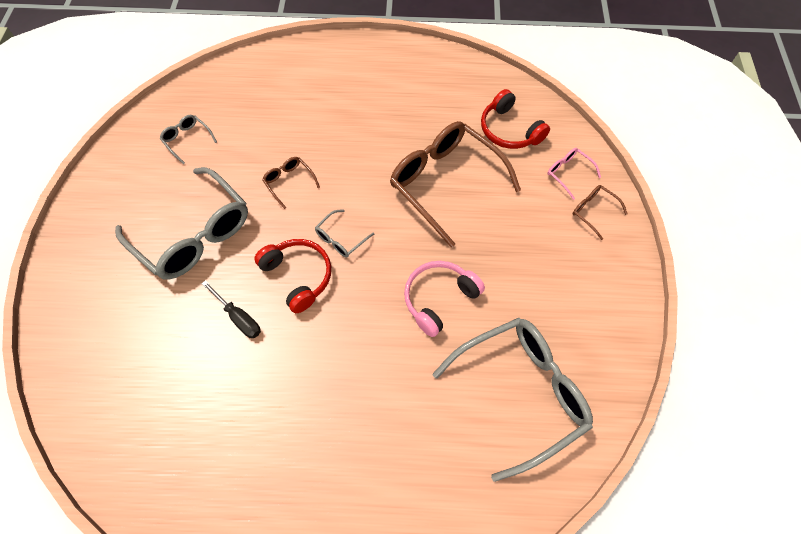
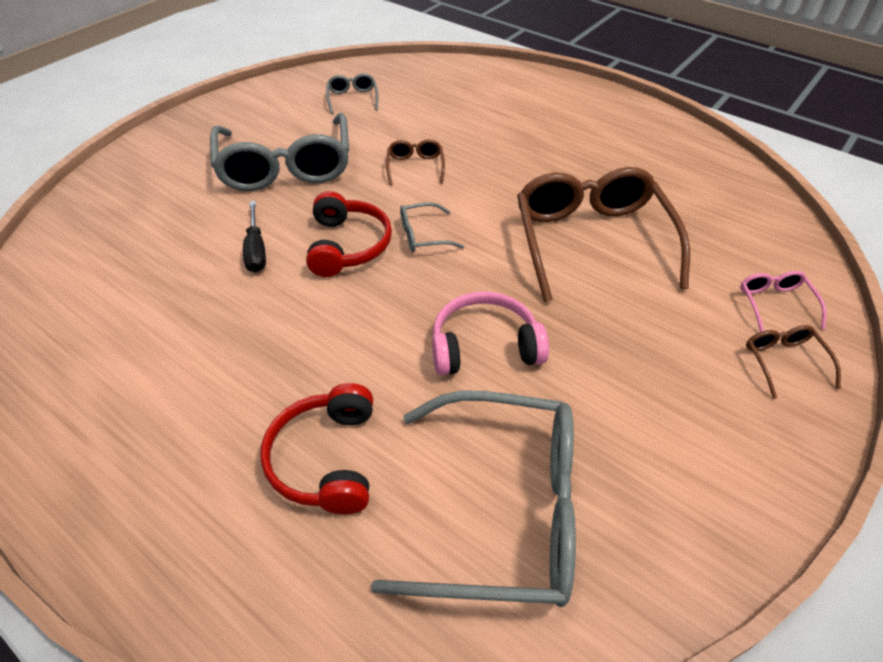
camera: 35 degrees right, 15 degrees down
red headphones [481,89,550,149] -> red headphones moved to [261,383,373,514]

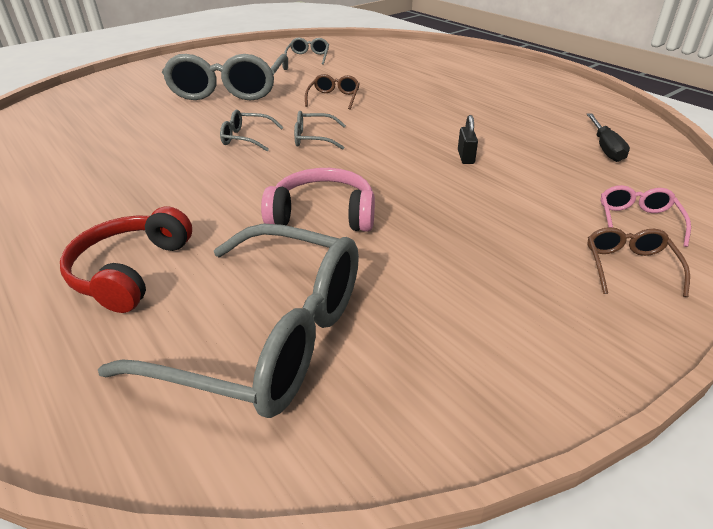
camera: 15 degrees right, 10 degrees down
black screwdriver [243,201,266,273] -> black screwdriver moved to [587,113,630,162]
red headphones [306,191,392,277] -> grey glasses [220,110,283,151]
brown glasses [517,167,690,302] -> black padlock [458,115,478,164]

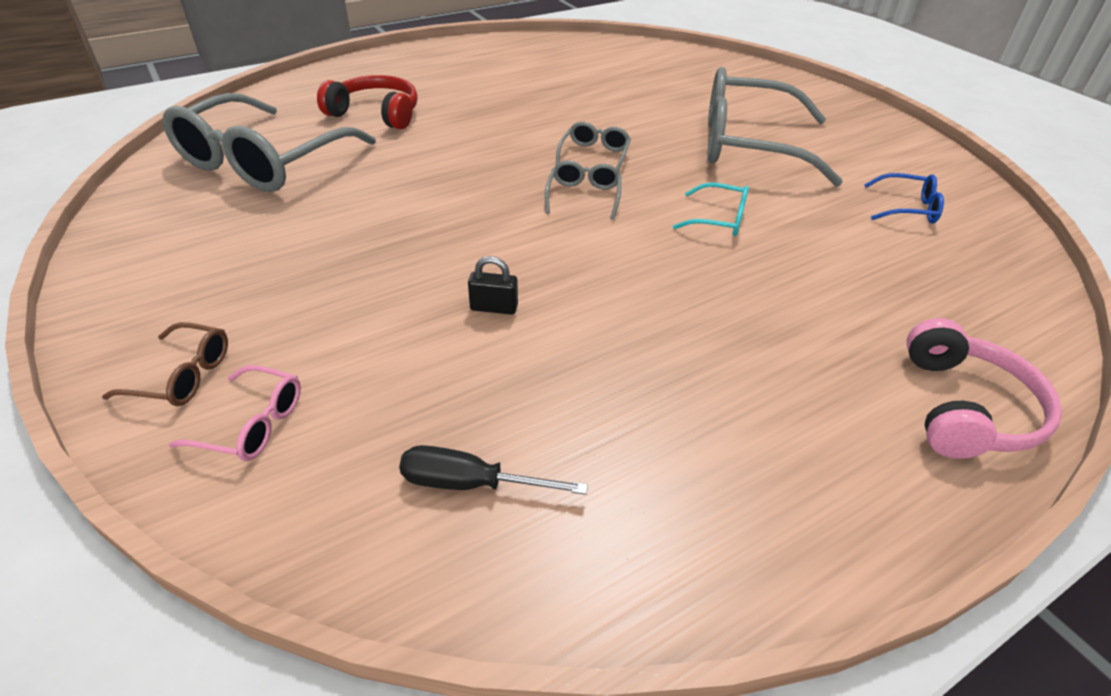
camera: 95 degrees right, 5 degrees up
pink headphones [261,168,375,232] -> pink headphones moved to [907,318,1062,459]
grey glasses [284,38,329,65] -> blue glasses [864,173,944,224]
brown glasses [305,74,360,109] -> turquoise glasses [673,183,749,236]

